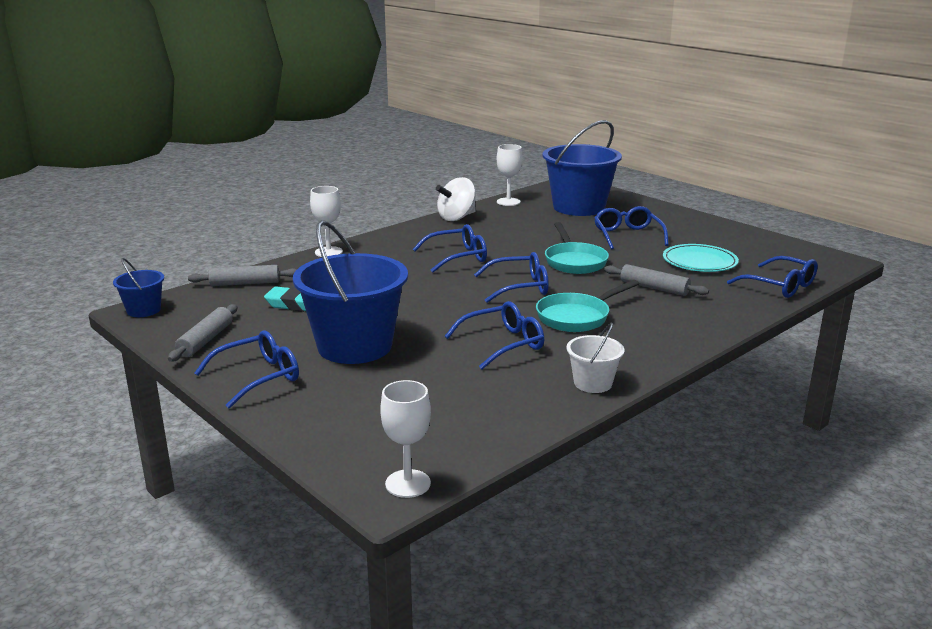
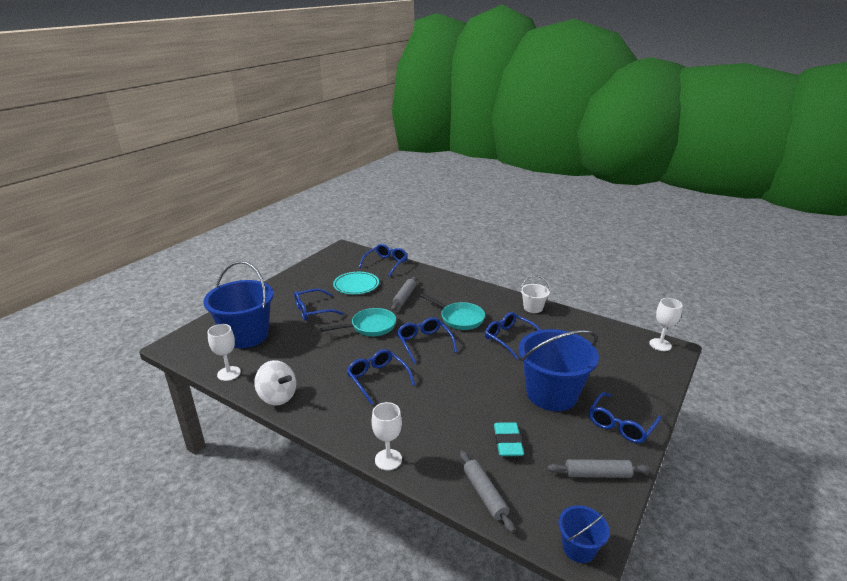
camera: 105 degrees left, 5 degrees up
blue glasses [194,330,299,409] -> blue glasses turned 90 degrees counterclockwise [589,392,661,443]

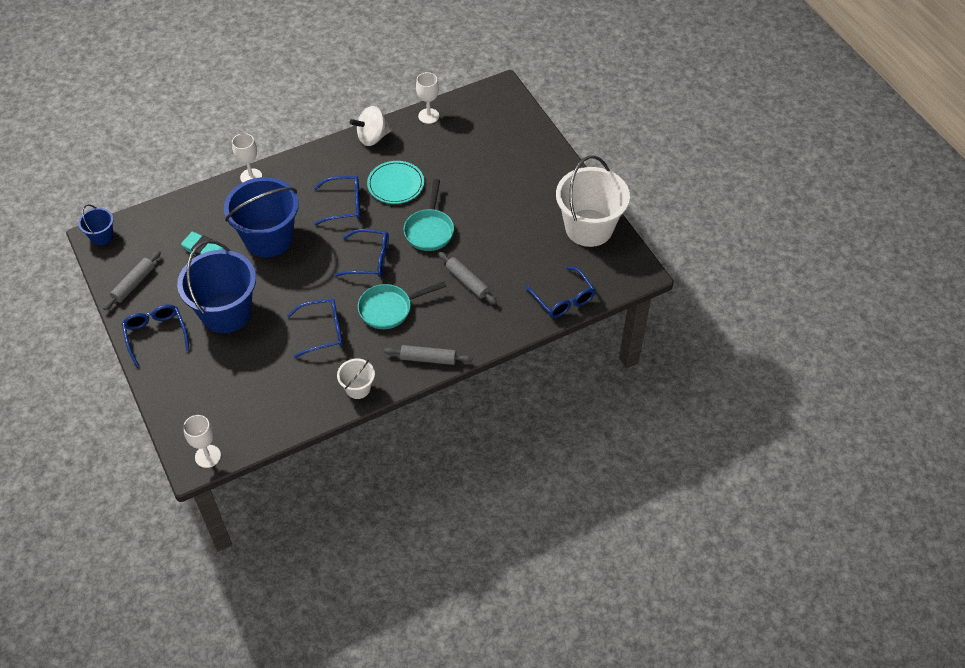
camera: 120 degrees right, 25 degrees up
blue bucket [203,261,274,348] -> blue bucket moved to [224,177,299,257]
blue glasses [294,289,344,321] -> none
turquoise plate [333,272,379,295] -> turquoise plate moved to [367,161,424,204]
grey rolling pin [460,451,515,533] -> grey rolling pin moved to [384,345,472,365]
none -> white bucket [556,156,630,247]

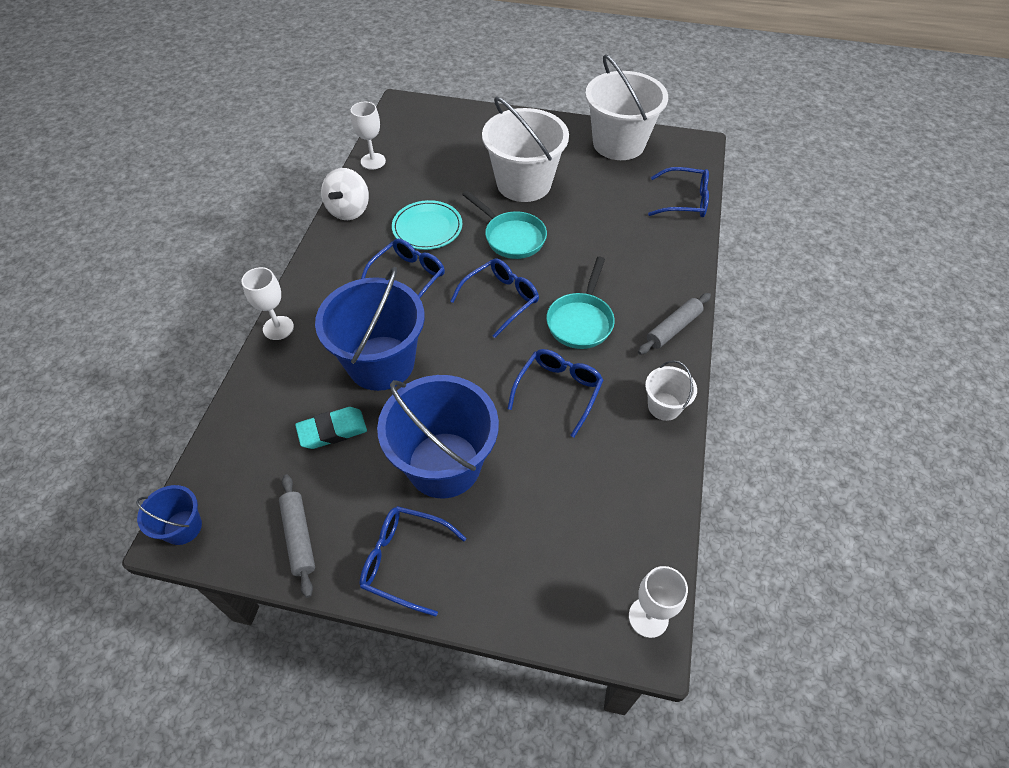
camera: 50 degrees left, 0 degrees up
grey rolling pin [439,252,497,304] -> none
none -> white bucket [482,97,569,202]

